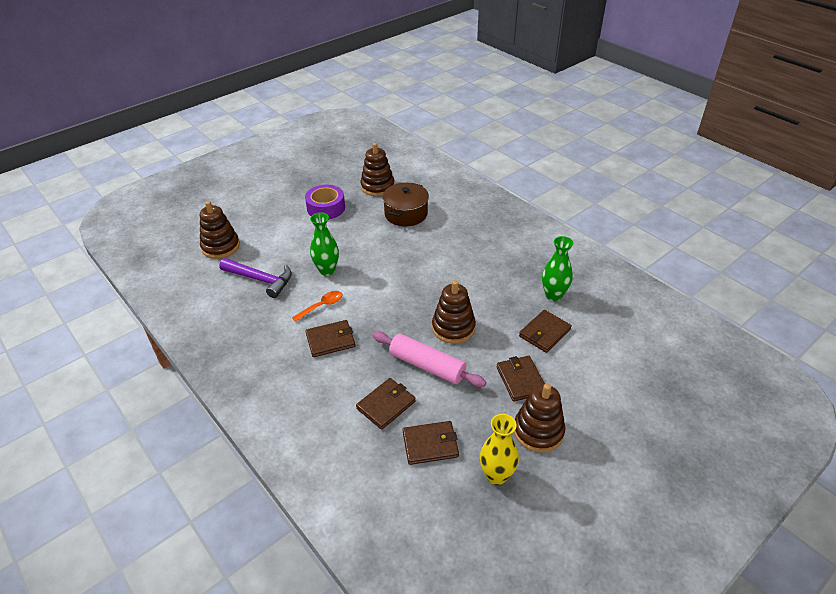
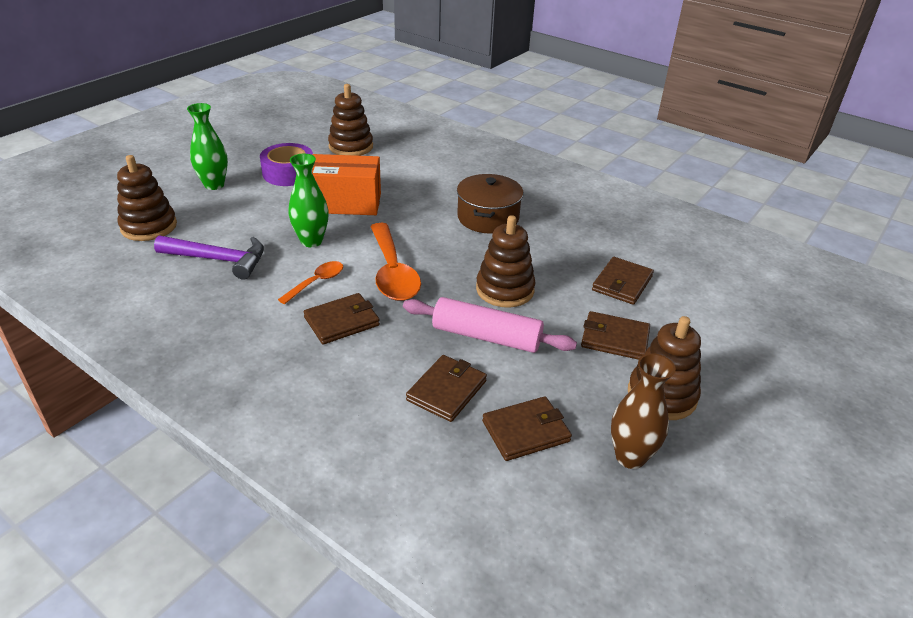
camera: 15 degrees left, 5 degrees down
brown pot [382,183,429,226] -> brown pot moved to [457,174,524,234]
yellow vase [480,414,519,485] -> brown vase [611,353,676,469]
brown wallet [496,356,545,402] -> brown wallet turned 45 degrees counterclockwise [581,311,650,360]
green vase [542,236,573,302] -> green vase moved to [187,103,228,190]
none -> orange box [312,154,381,215]
none -> orange spoon [370,223,421,301]

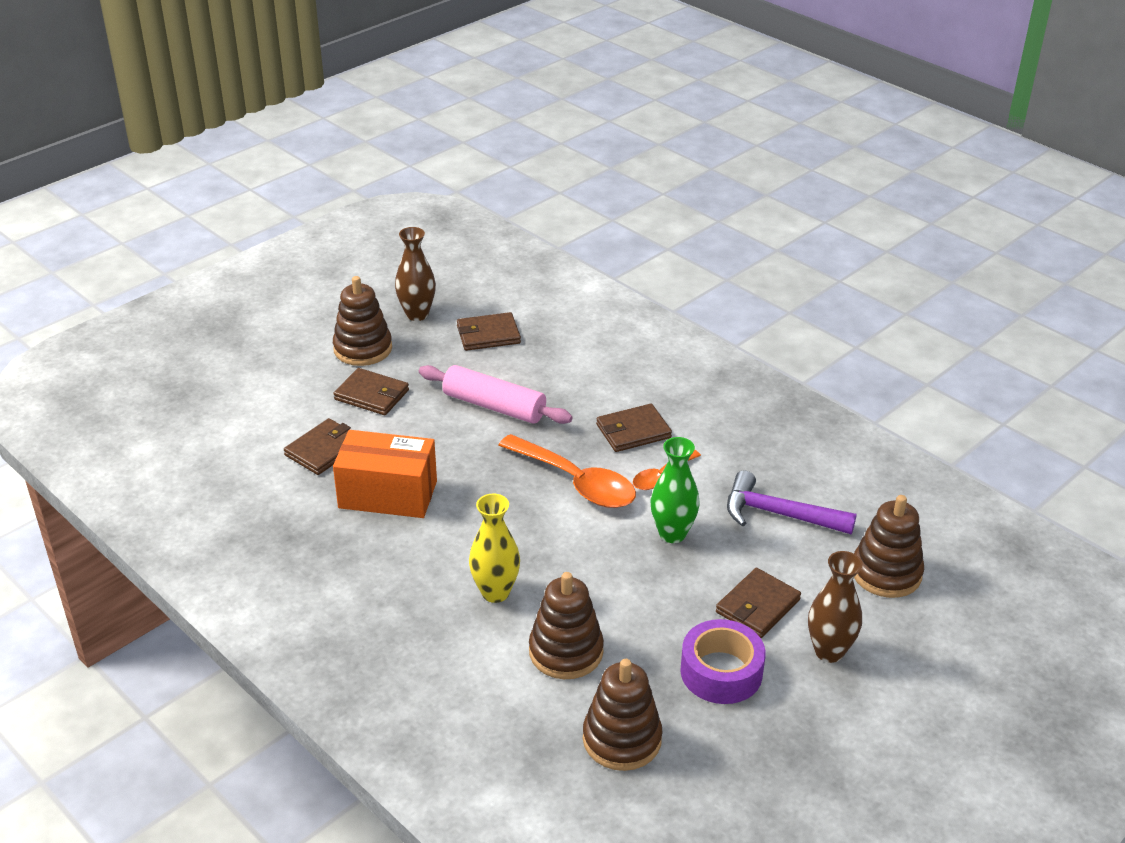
camera: 170 degrees left, 0 degrees up
green vase [187,103,228,190] -> brown vase [808,551,863,663]
orange box [312,154,381,215] -> orange box moved to [333,430,437,518]
orange spoon [370,223,421,301] -> orange spoon turned 135 degrees clockwise [498,434,636,508]
brown wallet [406,355,487,422] -> brown wallet moved to [716,568,801,638]
brown pot [457,174,524,234] -> none
brown stacking toy [476,215,535,308] -> brown stacking toy moved to [529,572,604,679]
none -> yellow vase [469,493,520,603]

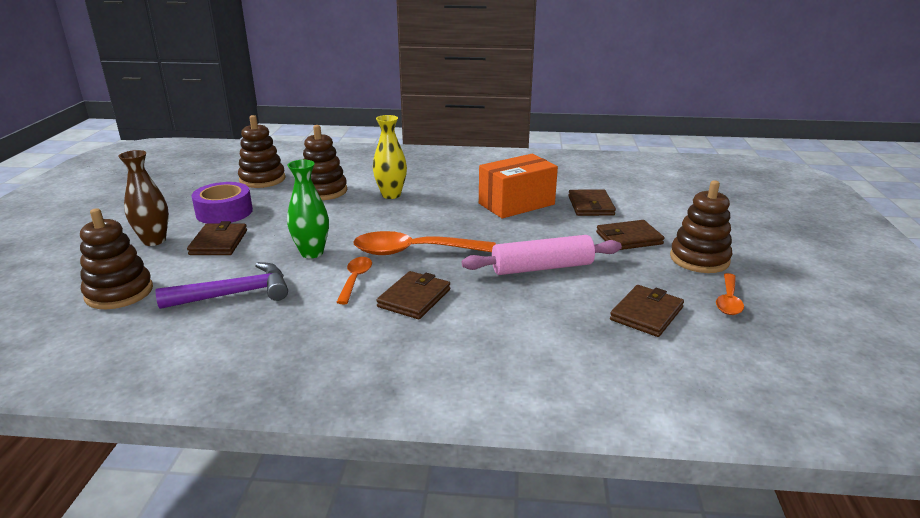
camera: 140 degrees right, 10 degrees down
brown vase [395,227,436,321] -> orange spoon [716,273,744,315]

